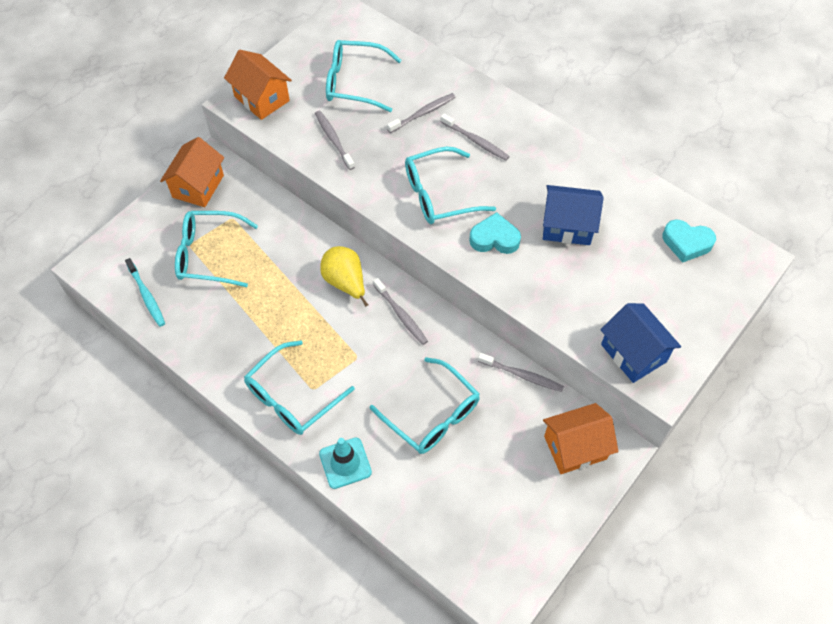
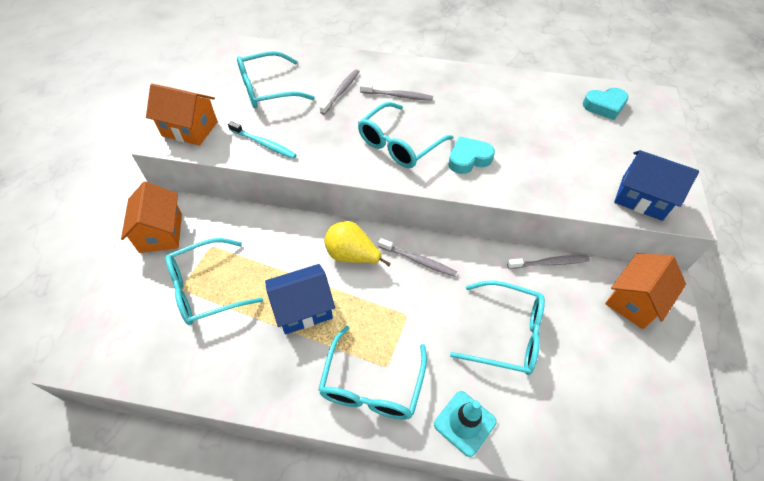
camera: 30 degrees left, 5 degrees down
turquoise toothbrush [125,258,165,327] -> turquoise toothbrush moved to [228,121,297,159]
grey toothbrush [315,111,355,170] -> none
blue house [543,185,604,245] -> blue house moved to [265,264,335,334]

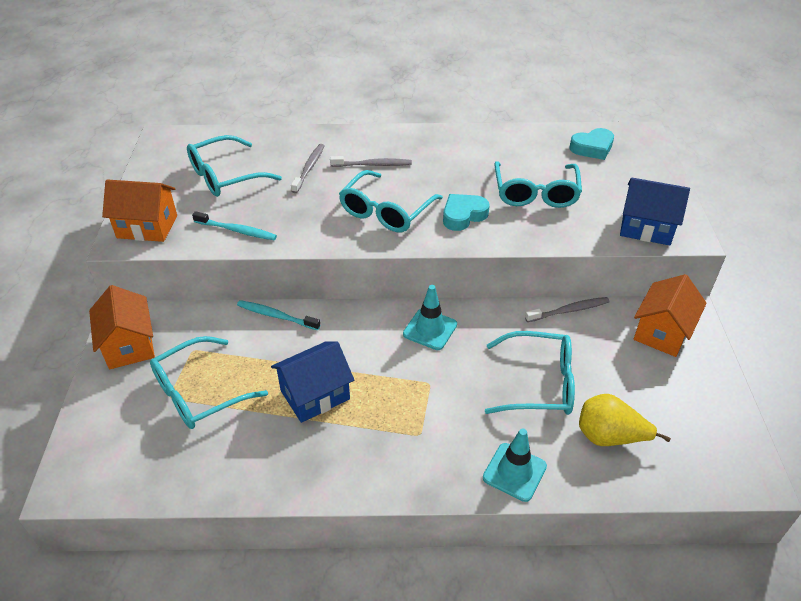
camera: 10 degrees left, 10 degrees down
turquoise glasses [318,326,427,420] -> turquoise glasses moved to [494,161,582,208]
yellow pear [324,221,391,267] -> yellow pear moved to [579,394,671,446]
grey toothbrush [378,238,457,277] -> turquoise traffic cone [403,285,457,350]
none -> turquoise toothbrush [237,300,320,330]

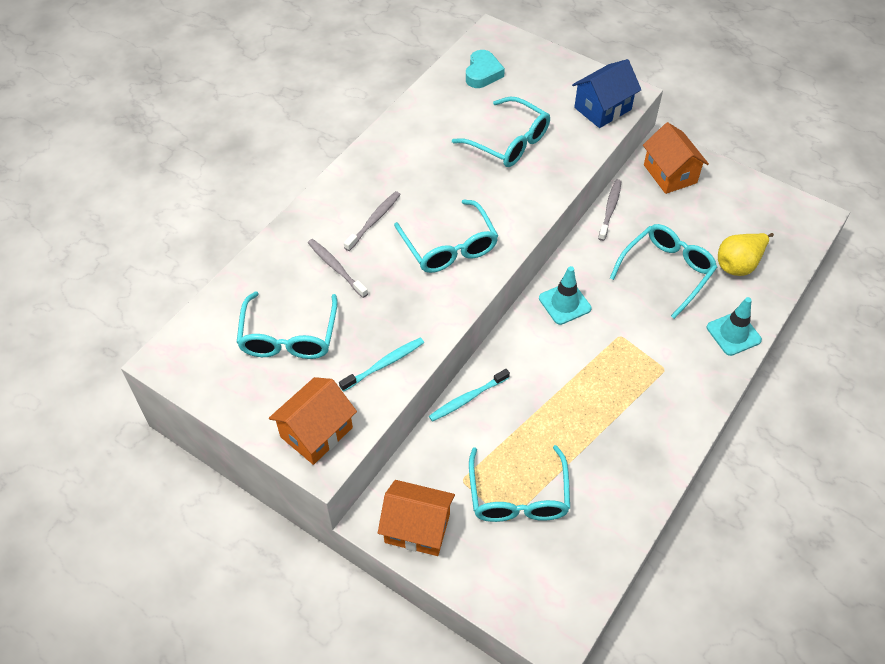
camera: 55 degrees left, 10 degrees up
blue house [271,341,354,423] -> none
turquoise heart [443,194,490,231] -> none

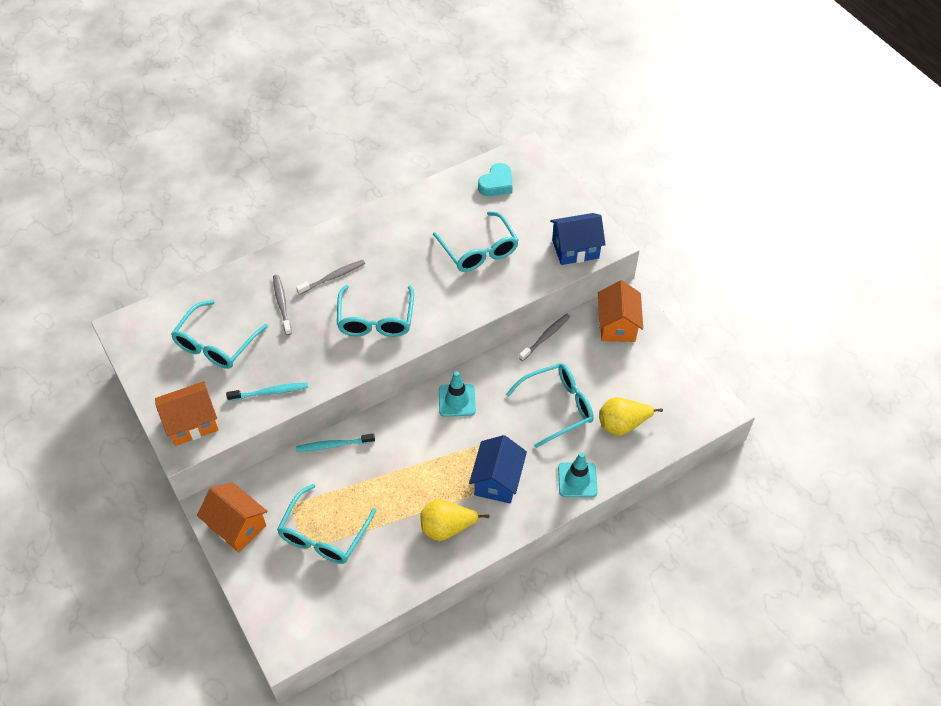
camera: 25 degrees right, 0 degrees up
none -> yellow pear [420,500,489,541]
none -> blue house [469,435,527,504]

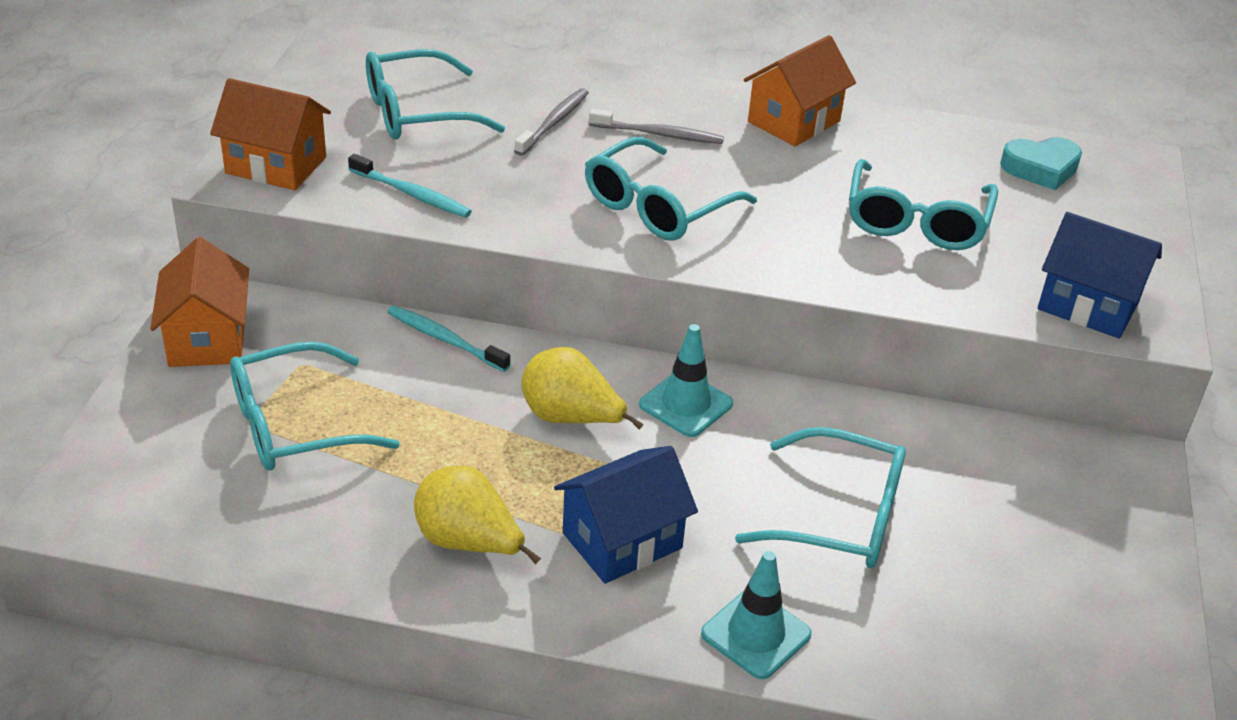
camera: 40 degrees right, 15 degrees down
grey toothbrush [519,313,570,361] -> none
orange house [598,280,643,342] -> orange house moved to [744,35,856,146]
yellow pear [599,397,663,436] -> yellow pear moved to [521,347,644,430]

